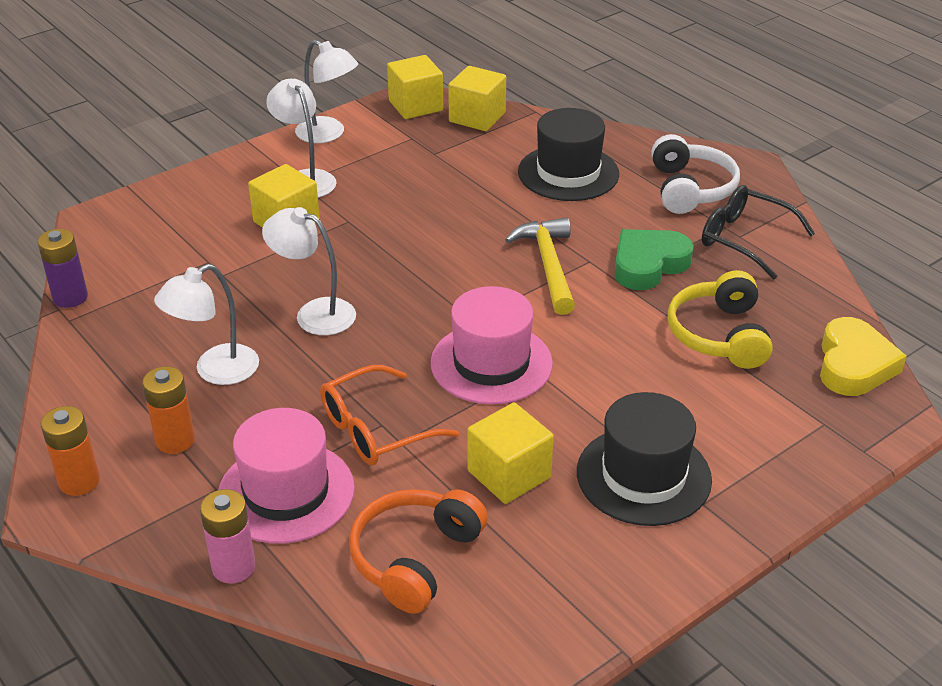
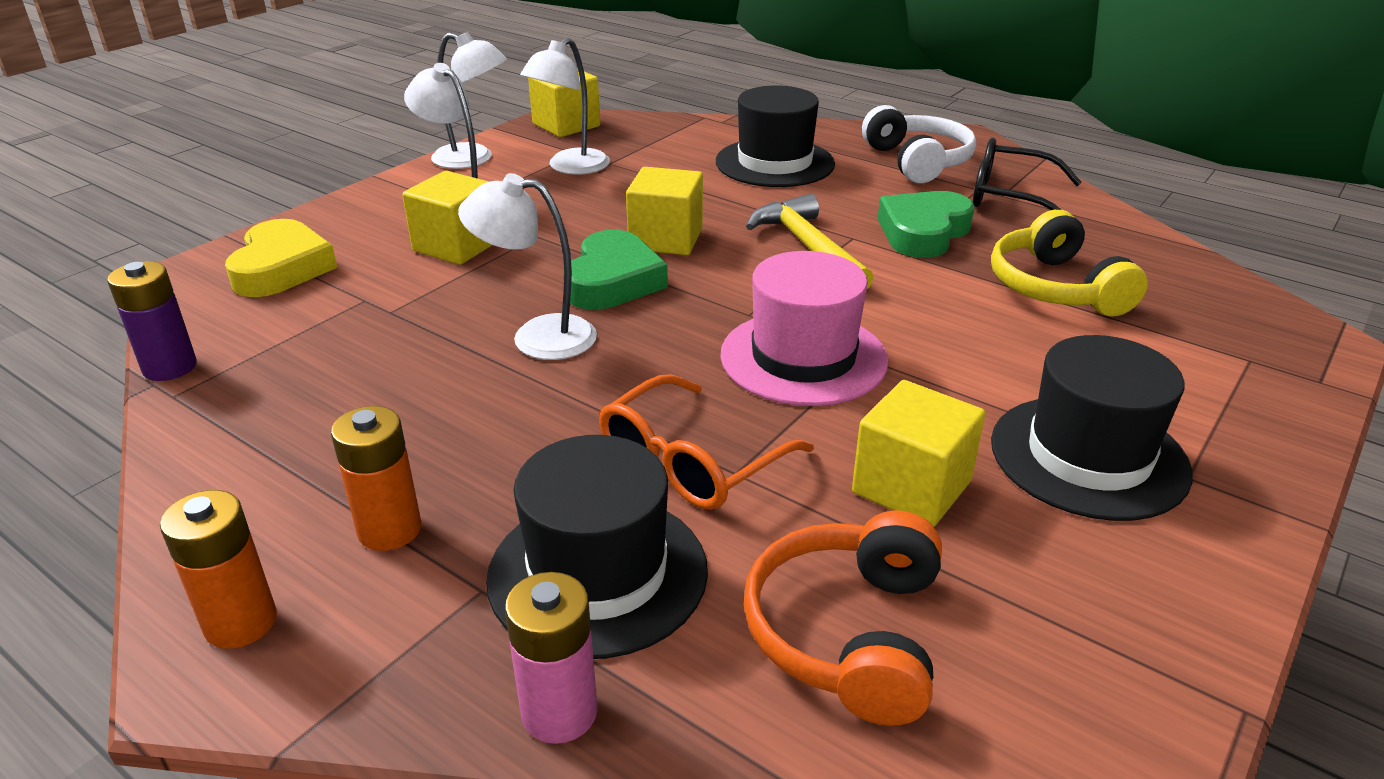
camera: 15 degrees left, 5 degrees down
white lamp [154,264,259,385] -> white lamp moved to [520,38,610,175]
pink hat [218,408,355,544] -> black hat [486,435,708,659]
yellow cube [448,66,506,131] -> yellow cube moved to [626,167,703,255]
yellow heart [820,317,907,396] -> yellow heart moved to [225,219,337,297]
none -> green heart [563,230,668,310]

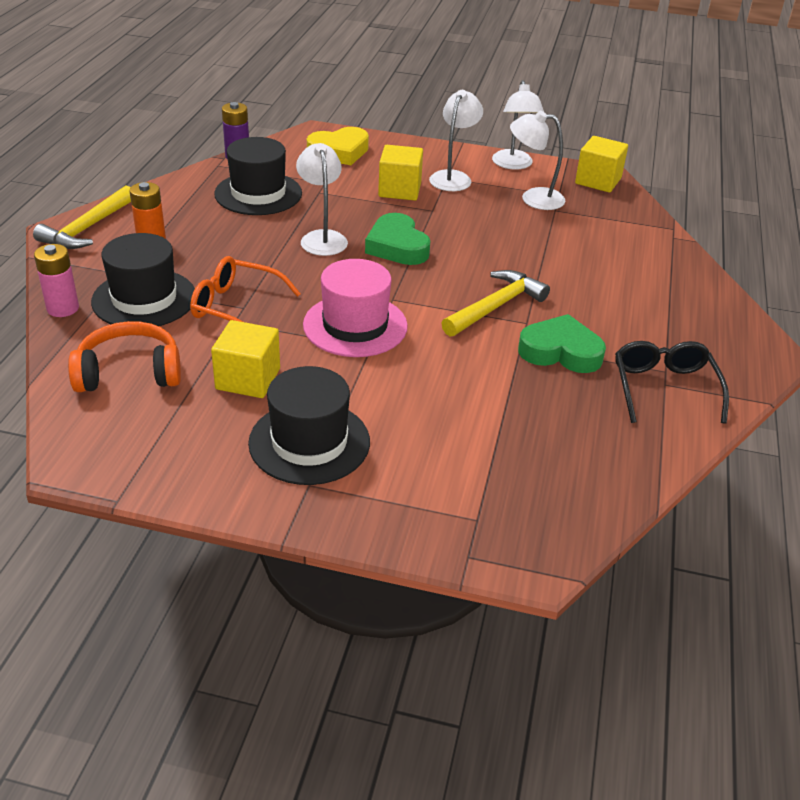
camera: 65 degrees right, 5 degrees up
orange battery [160,490,277,649] -> yellow hammer [33,186,131,249]
green heart [563,230,668,310] -> green heart turned 75 degrees clockwise [365,213,430,265]
yellow cube [626,167,703,255] -> none
black hat [716,86,835,187] -> black hat moved to [214,137,302,215]
white headphones [862,105,976,183] -> none
yellow headphones [991,210,1148,316] -> none

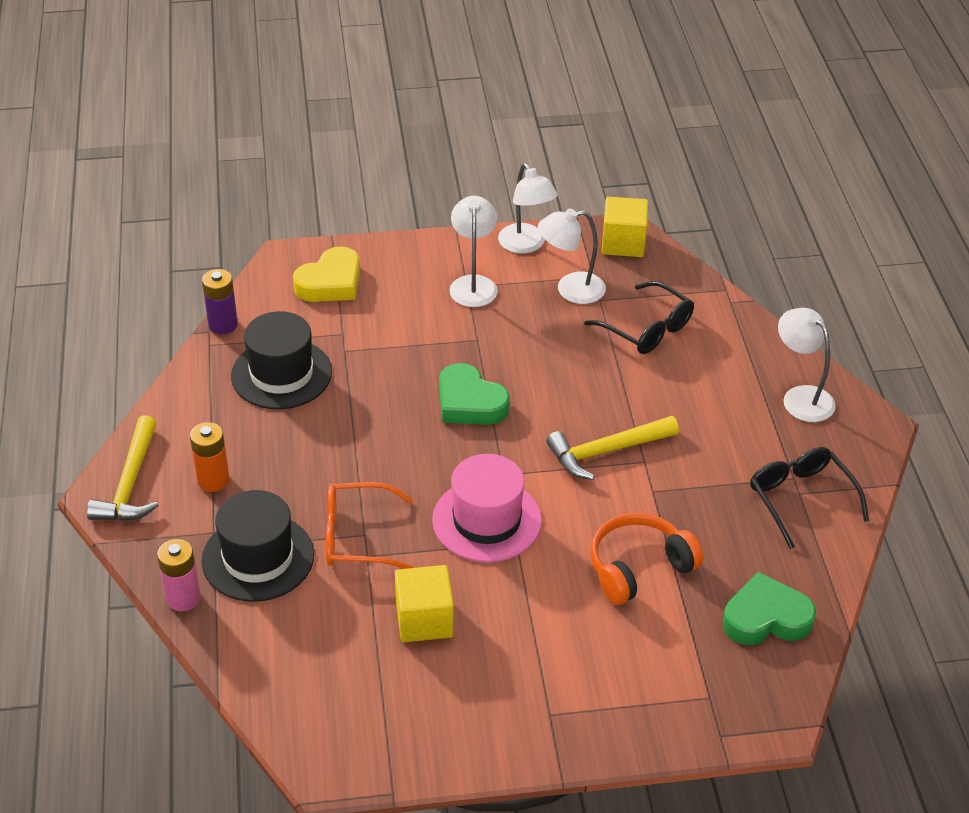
camera: 20 degrees left, 5 degrees up
orange headphones [68,321,181,392] -> orange headphones moved to [590,513,703,605]
black hat [248,366,370,485] -> none
white lamp [296,143,348,256] -> white lamp moved to [778,308,836,422]
yellow cube [378,145,423,200] -> none
yellow hammer [441,270,550,337] -> yellow hammer turned 135 degrees counterclockwise [546,416,679,480]
green heart [518,314,606,373] -> green heart moved to [723,572,816,645]
none -> black glasses [584,281,694,354]

